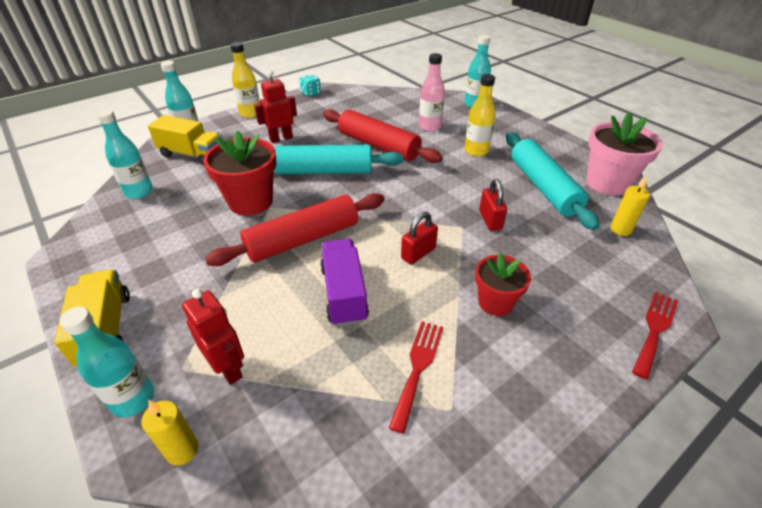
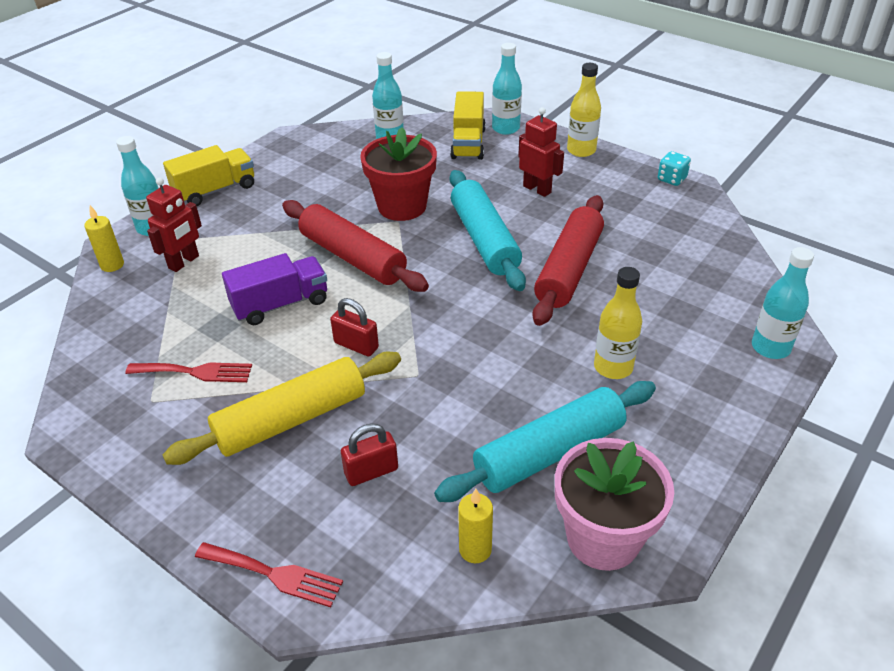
camera: 75 degrees right, 0 degrees up
pink bottle [419,53,445,131] -> none
red flower pot [475,252,531,316] -> yellow rolling pin [163,352,401,465]
red padlock [479,179,507,231] -> red padlock moved to [341,423,398,486]

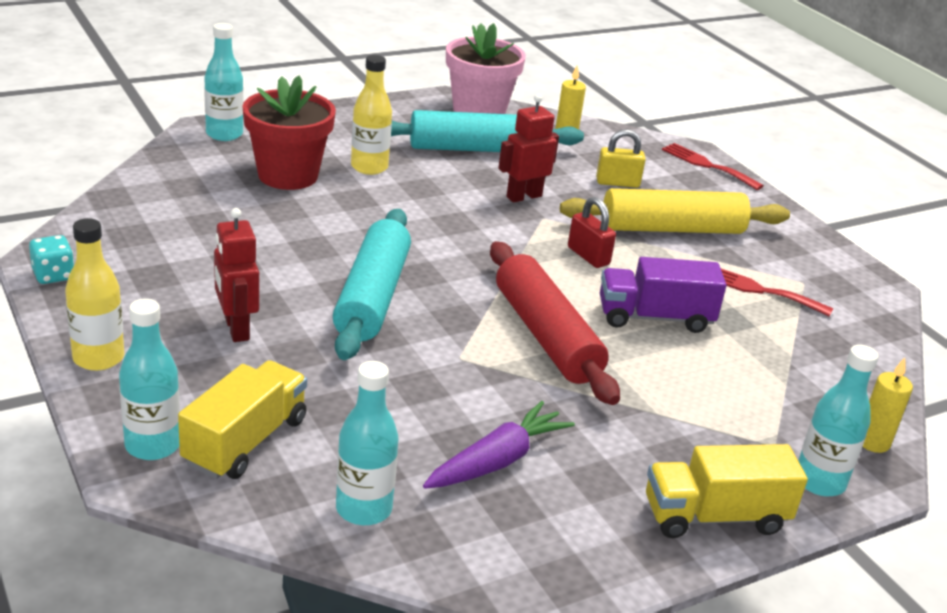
camera: 160 degrees left, 10 degrees down
red robot [146,178,202,272] -> red robot moved to [498,94,559,203]
red padlock [341,423,398,486] -> yellow padlock [596,129,646,188]
red flower pot [360,127,437,221] -> red flower pot moved to [242,76,336,190]
red rolling pin [532,195,604,326] -> none
none -> purple carrot [423,401,575,489]

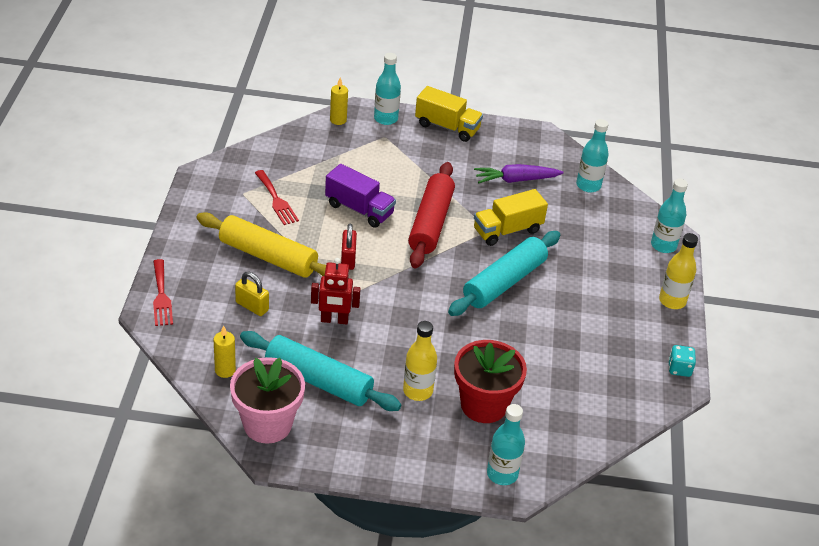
camera: 145 degrees left, 10 degrees up
yellow truck [178,360,307,479] -> yellow truck moved to [474,189,548,246]
red robot [214,208,259,342] -> none

